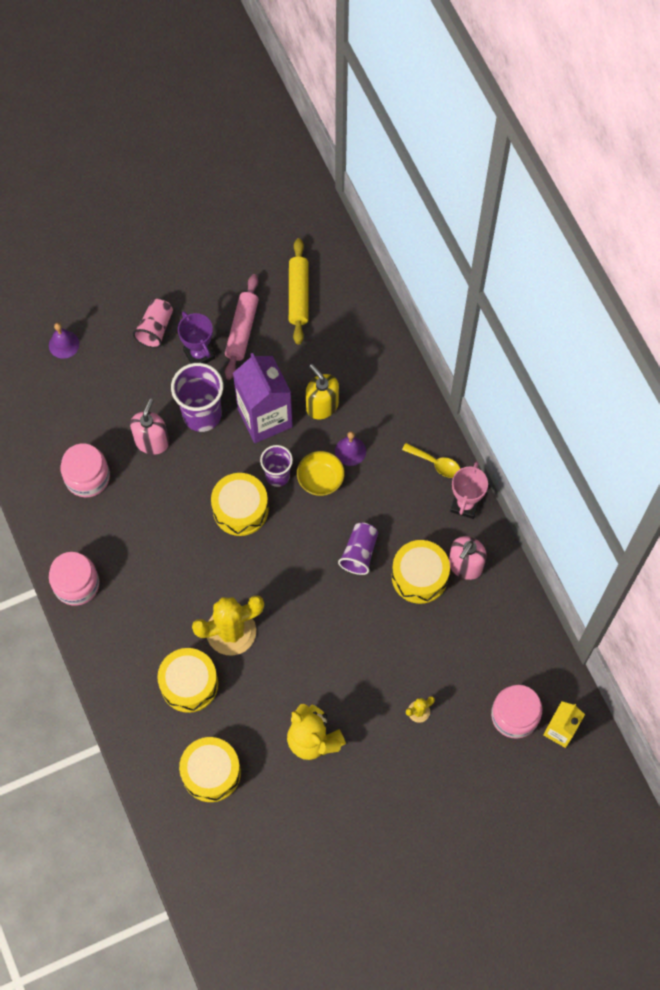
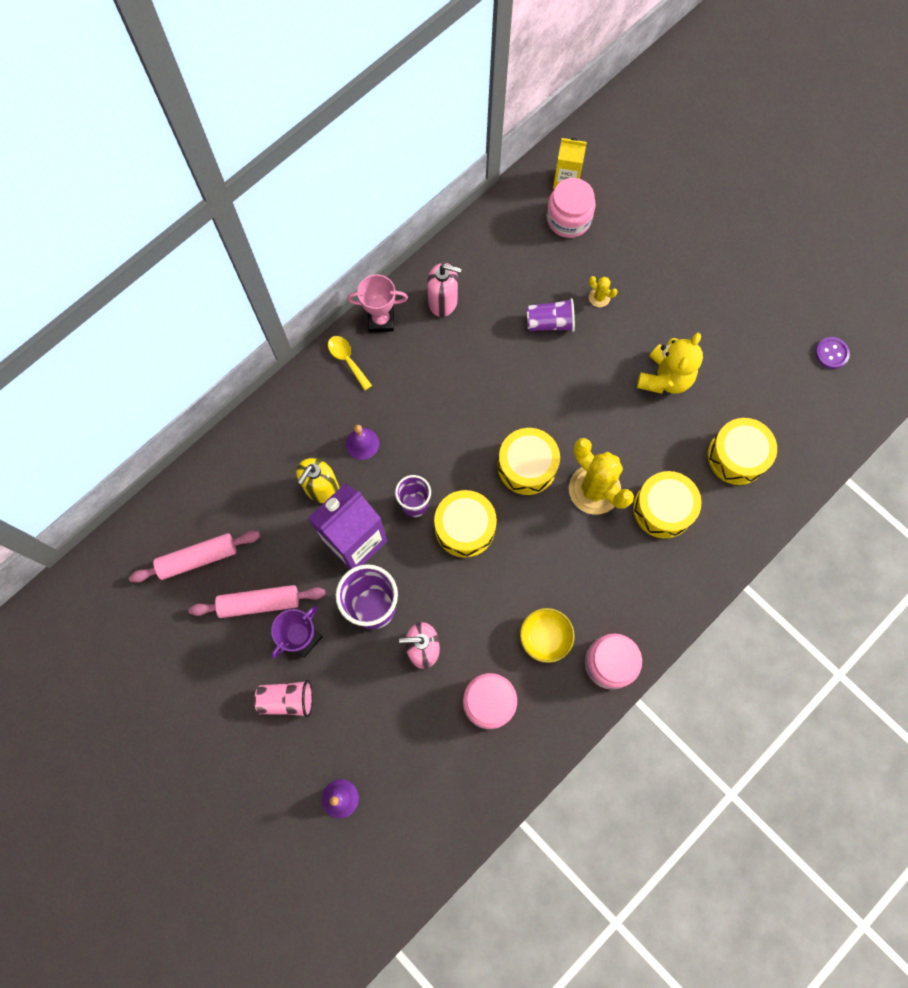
camera: 110 degrees left, 5 degrees up
yellow rolling pin [289,238,308,345] -> pink rolling pin [129,531,260,583]
yellow bowl [297,451,345,496] -> yellow bowl moved to [520,608,575,663]
purple cup [338,523,378,575] -> purple cup moved to [526,298,575,332]
yellow drum [392,540,450,604] -> yellow drum moved to [498,428,560,495]
yellow spoon [402,443,460,478] -> yellow spoon turned 45 degrees counterclockwise [328,336,372,390]
none -> purple button [815,337,850,369]

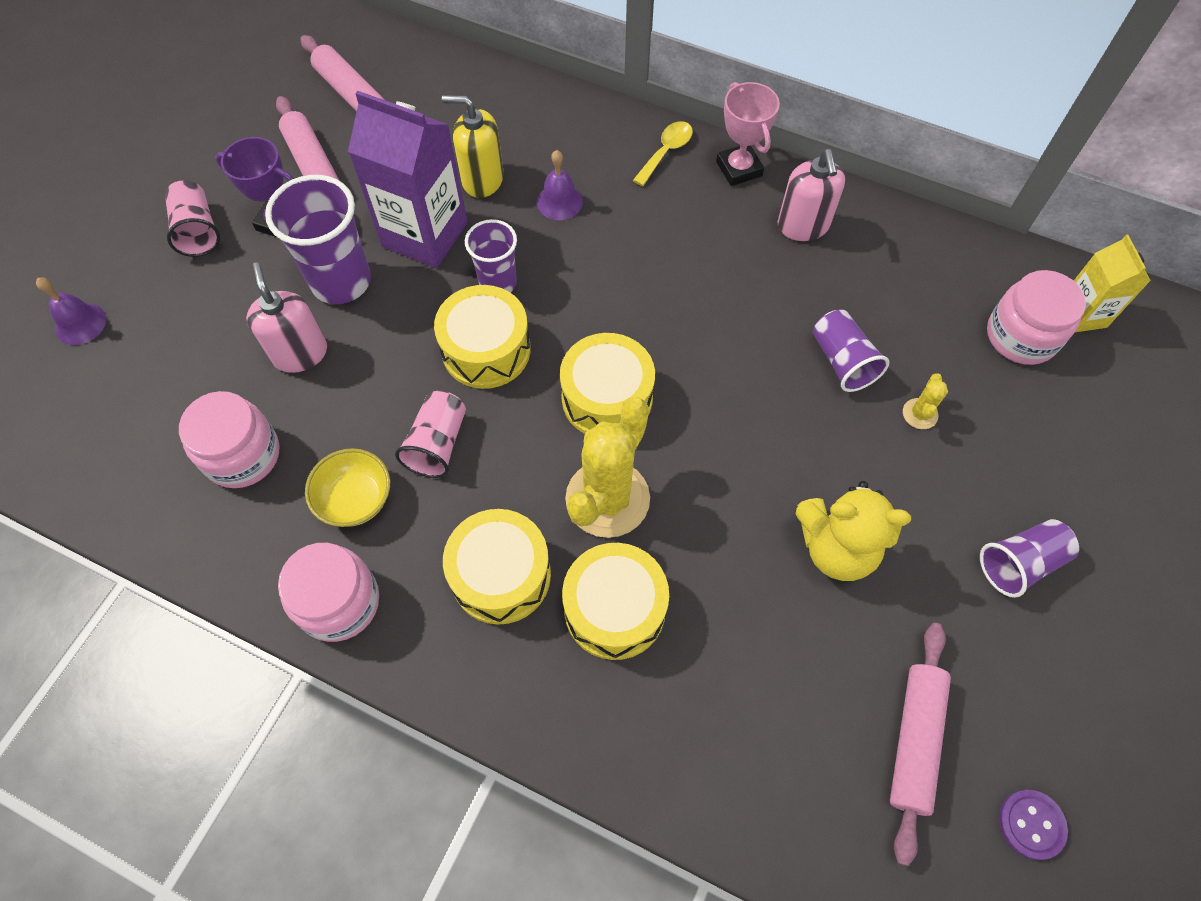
camera: 70 degrees right, 10 degrees down
yellow drum [708,418,777,485] -> yellow drum moved to [443,509,551,625]
none -> pink cup [395,391,466,478]
none -> pink rolling pin [890,623,951,866]
none -> purple cup [980,519,1079,598]

